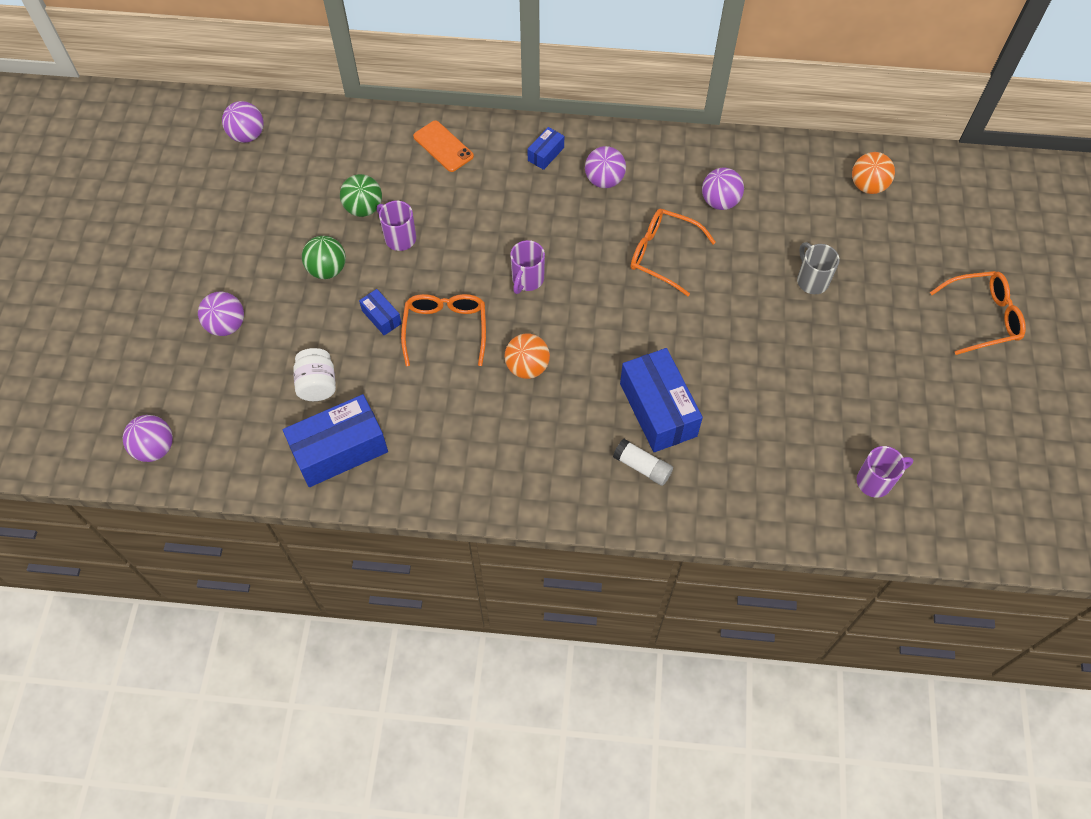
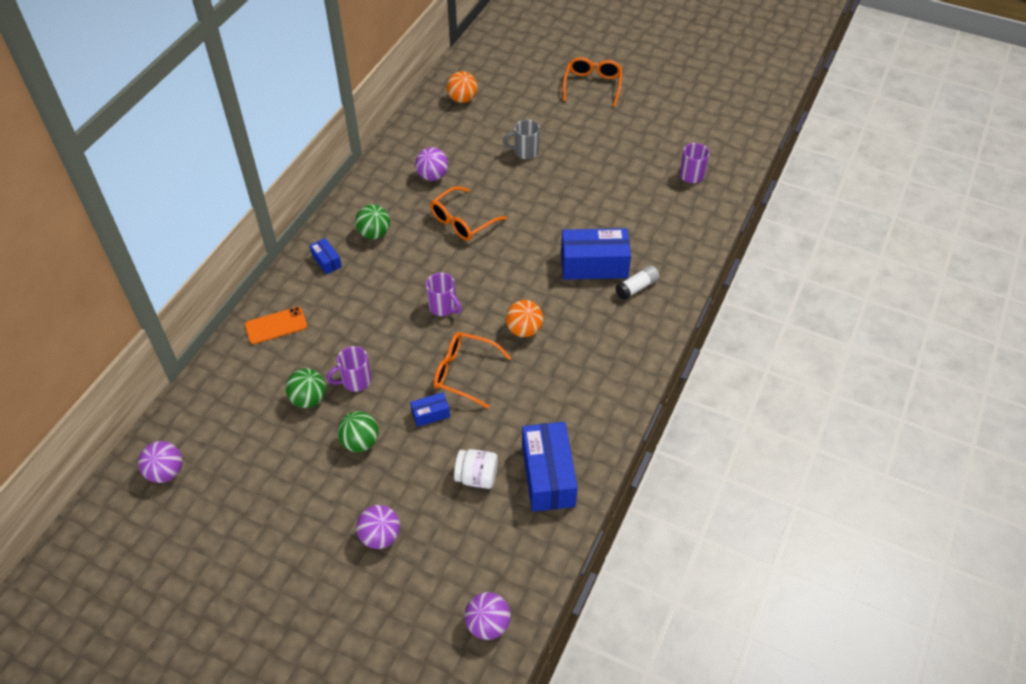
camera: 70 degrees left, 10 degrees down
purple ball [585,146,626,188] -> green ball [355,204,390,239]

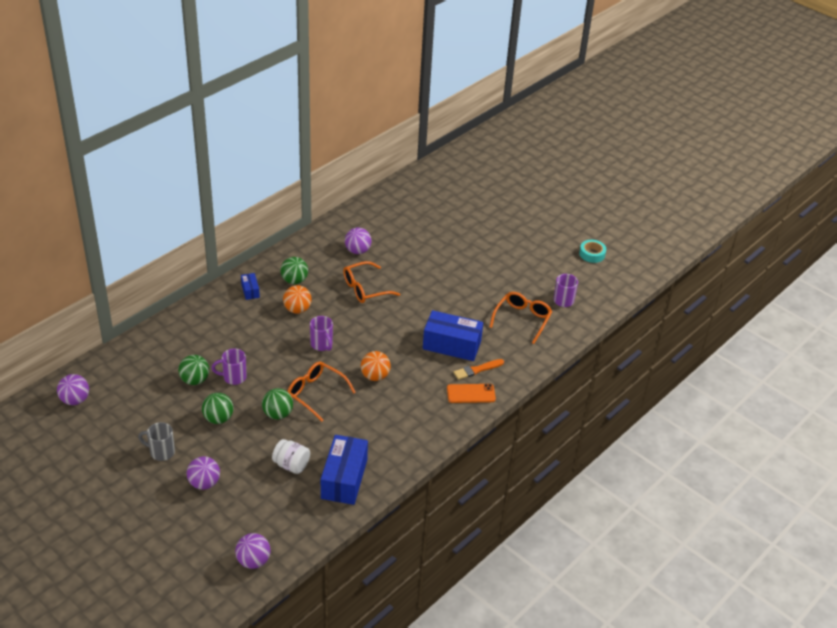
camera: 15 degrees right, 10 degrees down
orange phone [245,307,307,344] -> orange phone moved to [447,384,496,403]
blue box [410,392,450,427] -> green ball [262,388,293,420]
orange ball [447,71,477,103] -> orange ball moved to [283,285,312,314]
grey mug [503,120,540,159] -> grey mug moved to [138,422,175,461]
orange glasses [563,57,622,107] -> orange glasses moved to [489,292,552,344]
white glue stick [616,265,659,300] -> orange brush [453,359,504,380]
none -> turquoise tape [579,240,606,263]

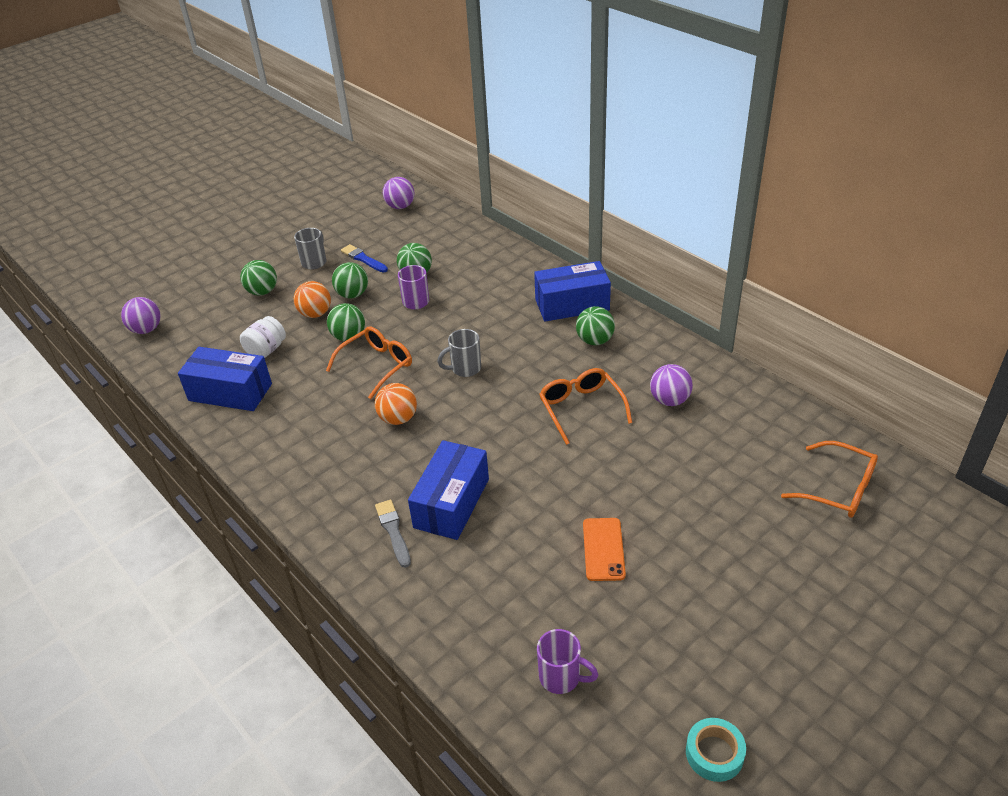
camera: 100 degrees right, 0 degrees up
purple ball [187,456,220,490] -> green ball [240,260,277,296]
blue box [241,273,260,300] -> blue box [534,261,611,322], size x2.10
orange ball [283,285,312,314] -> orange ball moved to [294,281,331,318]
purple mug [310,316,333,351] -> grey mug [437,329,481,377]
orange phone [447,384,496,403] -> orange phone moved to [583,518,626,581]
orange brush [453,359,504,380] -> grey brush [375,500,411,568]
orange glasses [489,292,552,344] -> orange glasses moved to [781,441,878,518]
none -> blue brush [341,244,388,273]

